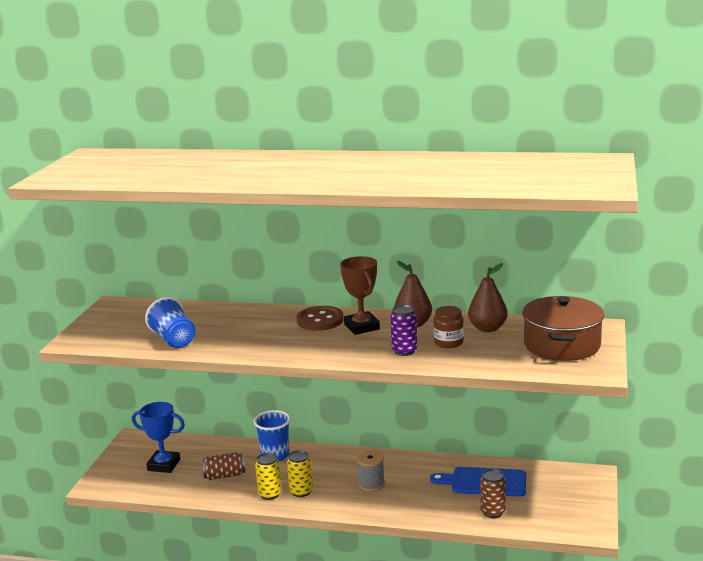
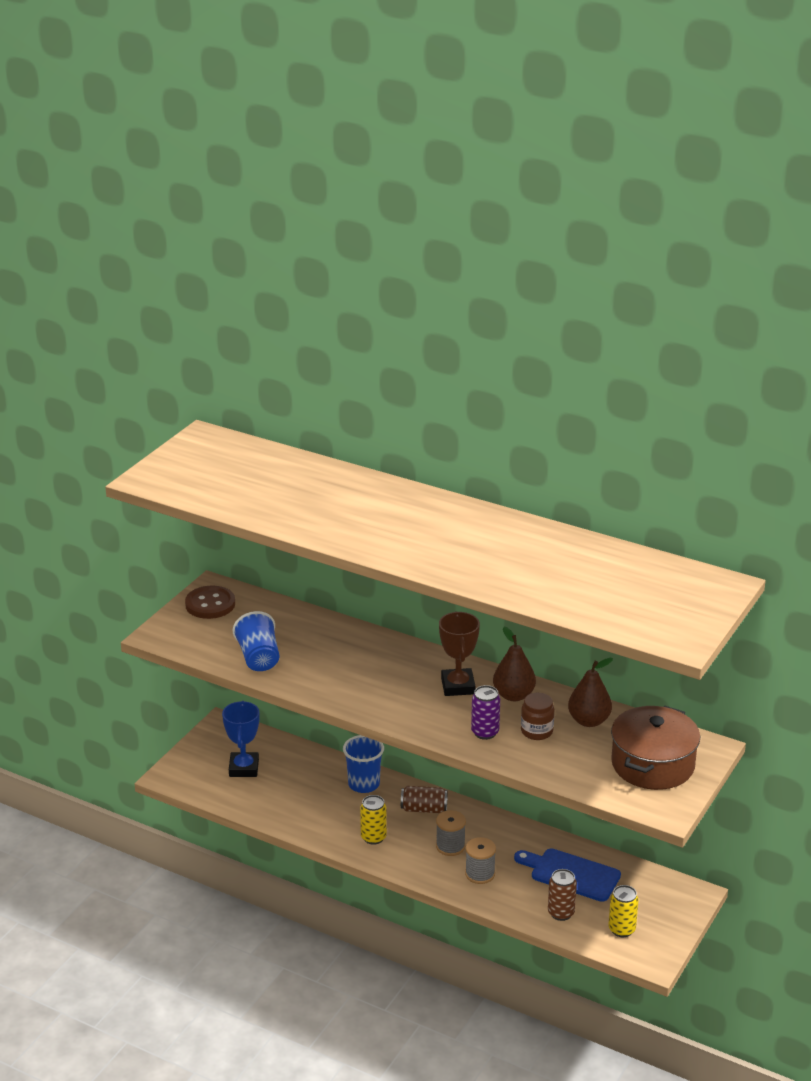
camera: 15 degrees right, 10 degrees up
blue trophy [132,402,185,473] -> blue trophy turned 60 degrees clockwise [222,701,259,777]
brown can [202,452,245,480] -> brown can moved to [401,786,448,813]
yellow can [255,453,282,500] -> yellow can moved to [608,885,639,937]
brown button [297,306,344,331] -> brown button moved to [185,586,235,619]
none -> grey spool [465,837,496,884]

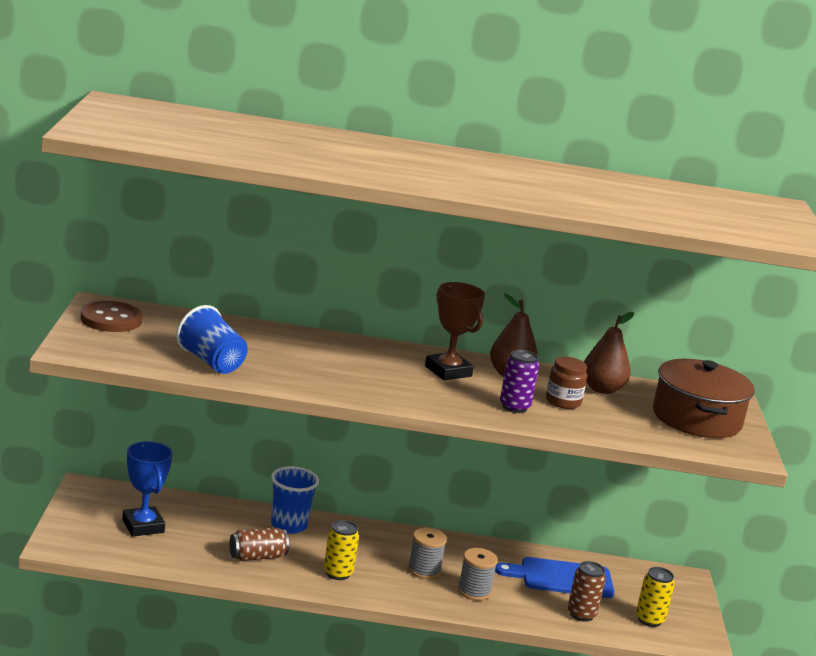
camera: 30 degrees left, 10 degrees down
brown can [401,786,448,813] -> brown can moved to [229,527,289,561]

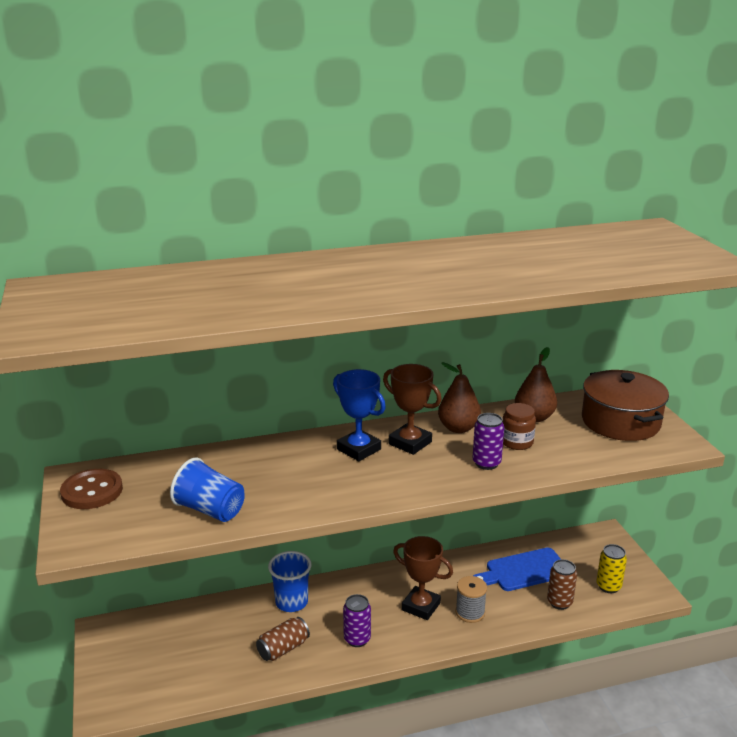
camera: 15 degrees left, 5 degrees up
blue trophy [122,441,173,537] -> blue trophy moved to [333,369,386,461]
yellow can [324,520,359,580] -> purple can [343,594,371,647]
grey spool [408,528,447,579] -> brown trophy [393,536,453,620]

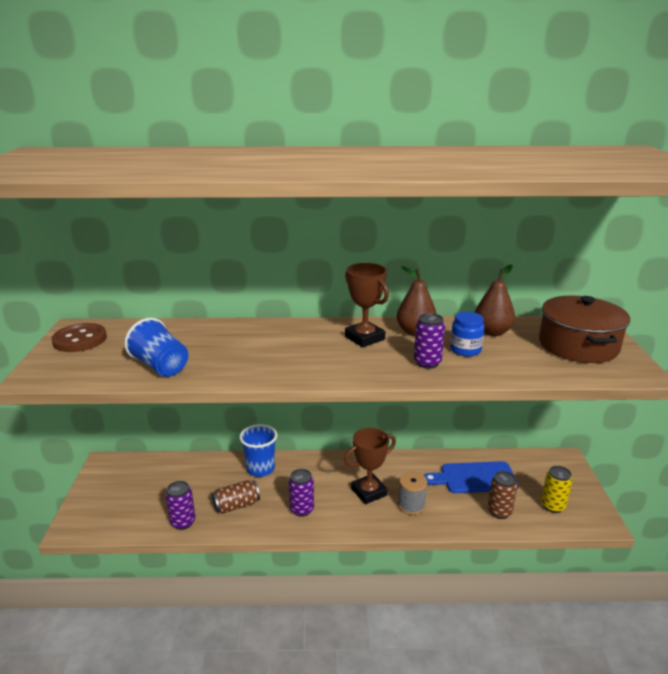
camera: 15 degrees right, 0 degrees up
blue trophy [333,369,386,461] -> none
brown trophy [393,536,453,620] -> brown trophy turned 75 degrees counterclockwise [344,428,396,504]
brown jar [503,403,536,450] -> blue jar [450,312,485,357]
none -> purple can [166,481,195,530]

